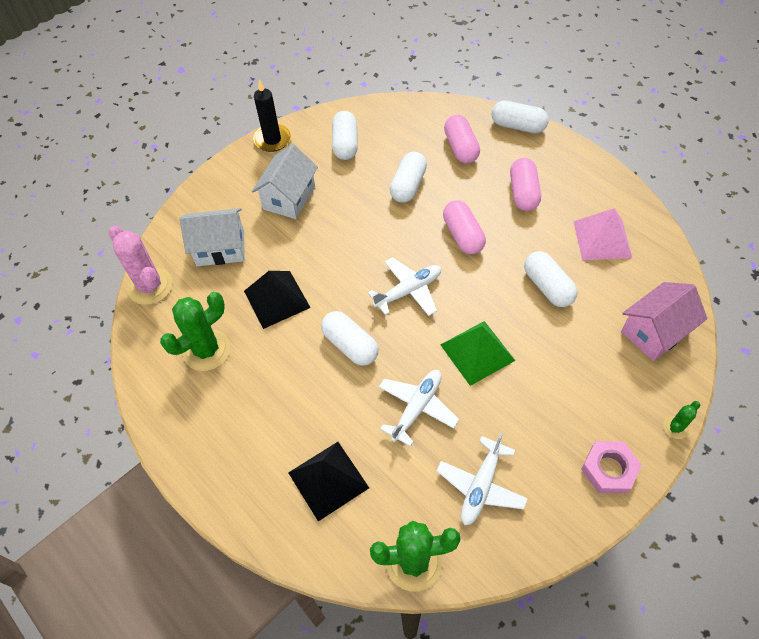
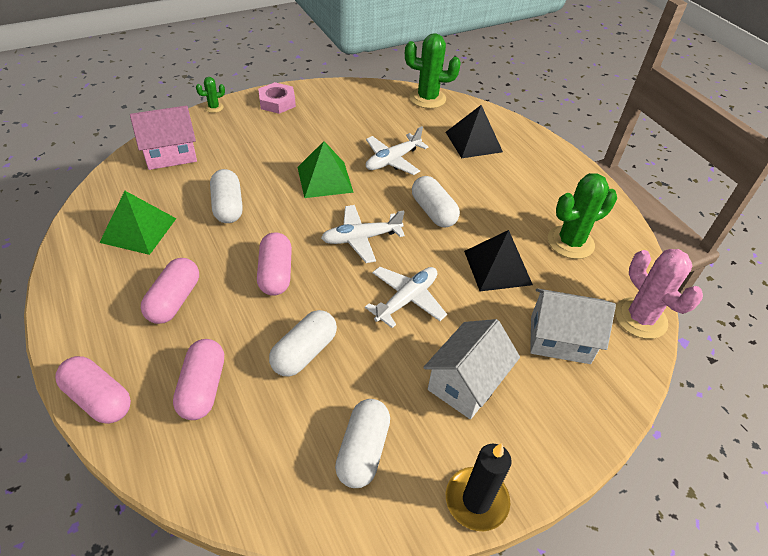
camera: 170 degrees left, 10 degrees down
white plane [437,432,528,525] -> white plane moved to [365,267,447,328]
white capsule [491,101,549,133] -> pink capsule [55,356,131,424]
pink pyramid [573,208,632,260] -> green pyramid [99,191,176,255]

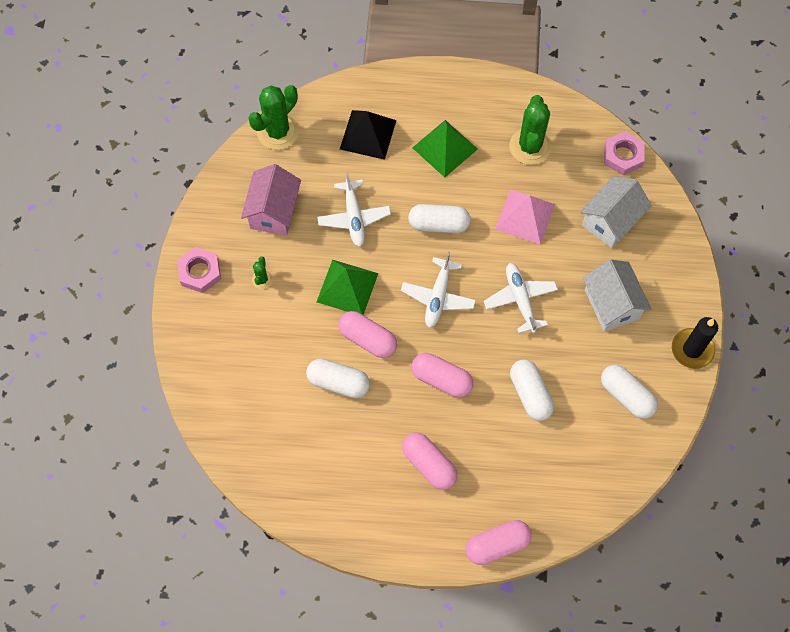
camera: 55 degrees left, 20 degrees up
green pyramid [99,191,176,255] -> green pyramid moved to [412,120,478,178]
pink house [130,106,197,170] -> pink house moved to [241,164,301,235]
pink capsule [173,339,224,420] -> pink capsule moved to [338,311,397,358]
green cactus [196,77,225,113] -> green cactus moved to [252,256,273,289]
black pyramid [464,230,533,291] -> pink pyramid [495,189,555,245]
pink cactus [615,249,703,339] -> pink nut [604,131,645,175]

